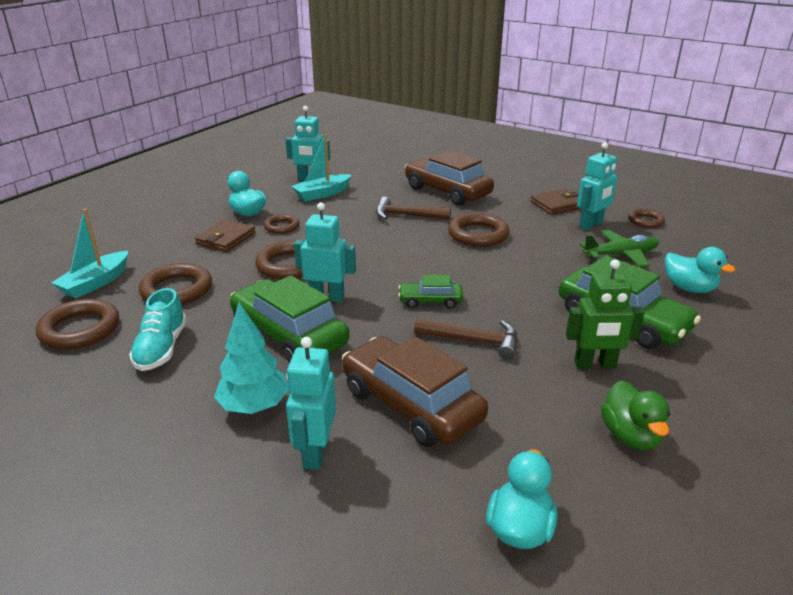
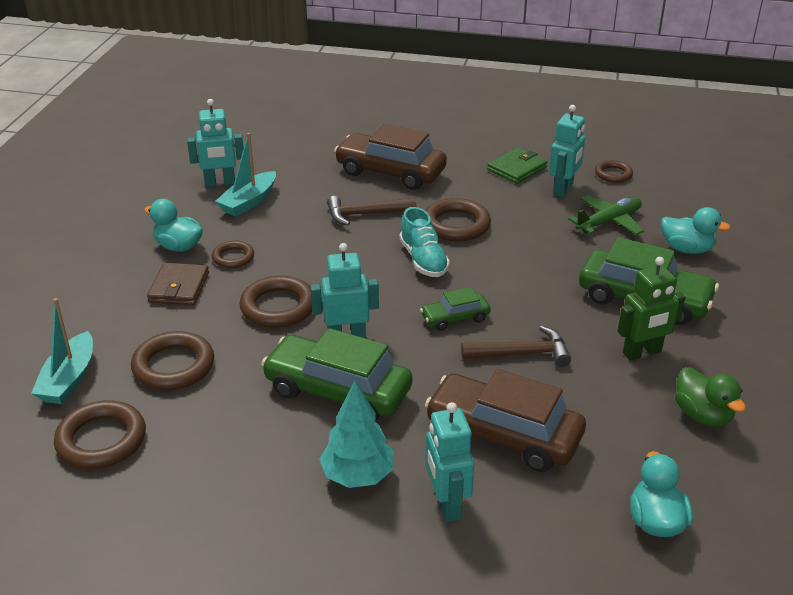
camera: 20 degrees left, 5 degrees up
turquoise shoe [129,288,187,371] -> turquoise shoe moved to [399,207,450,277]
brown wallet [531,189,581,215] -> green wallet [487,148,548,184]

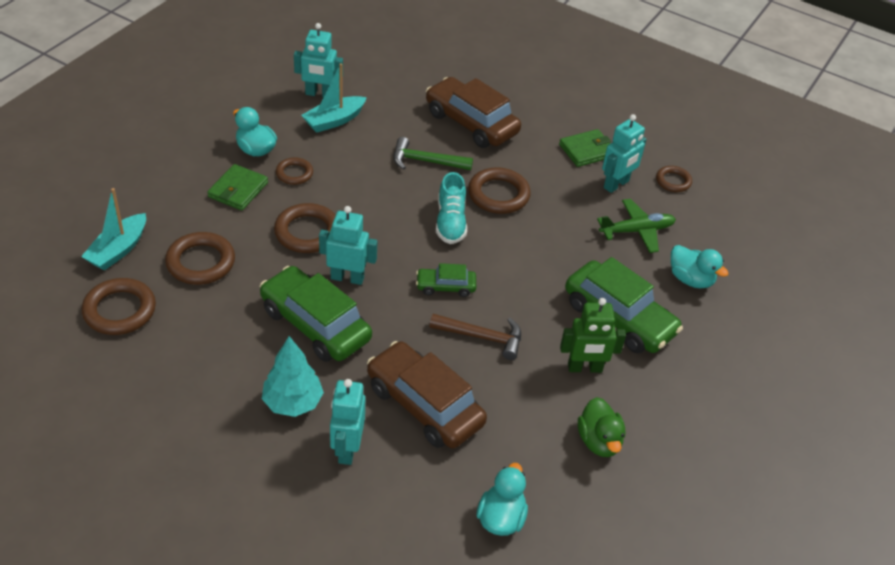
camera: 15 degrees right, 10 degrees up
brown wallet [147,262,209,305] -> green wallet [207,164,268,210]
brown hammer [327,196,416,226] -> green hammer [394,137,473,170]

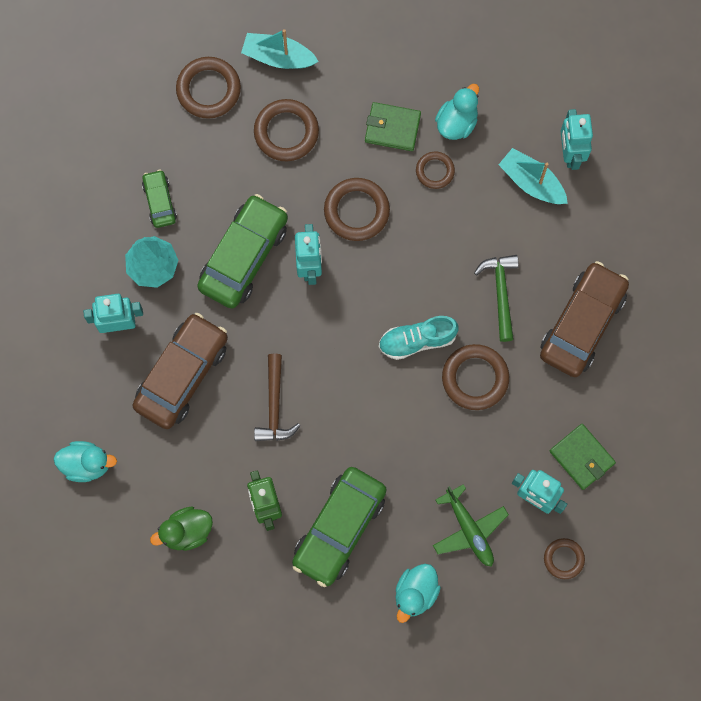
camera: 80 degrees right, 30 degrees up
green car [416,263,476,297] -> green car moved to [142,170,177,228]

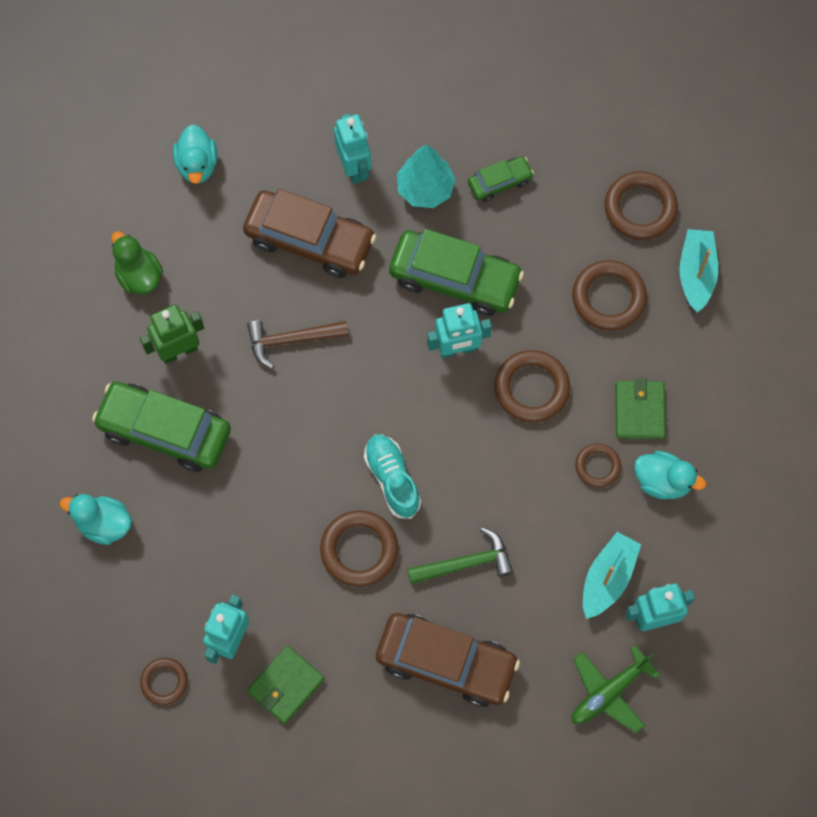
camera: 80 degrees right, 5 degrees down
green plane [433,484,509,567] -> green plane moved to [572,646,660,733]

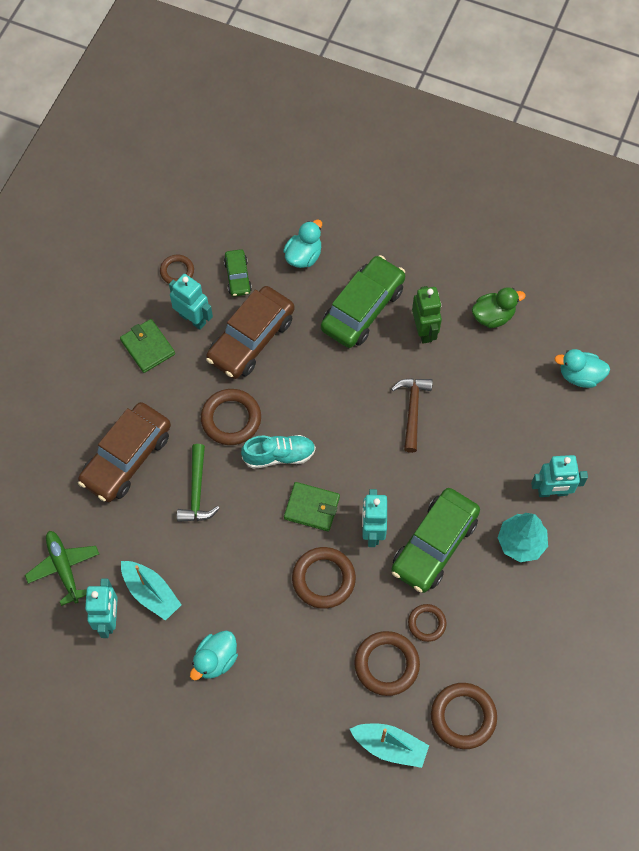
camera: 105 degrees right, 5 degrees down
brown car [243,189,376,278] -> brown car moved to [206,286,294,379]
green car [468,156,534,202] -> green car moved to [224,249,252,297]
brown ring [575,443,621,487] -> brown ring moved to [408,604,447,642]
green wallet [615,379,666,439] -> green wallet moved to [284,482,340,532]

